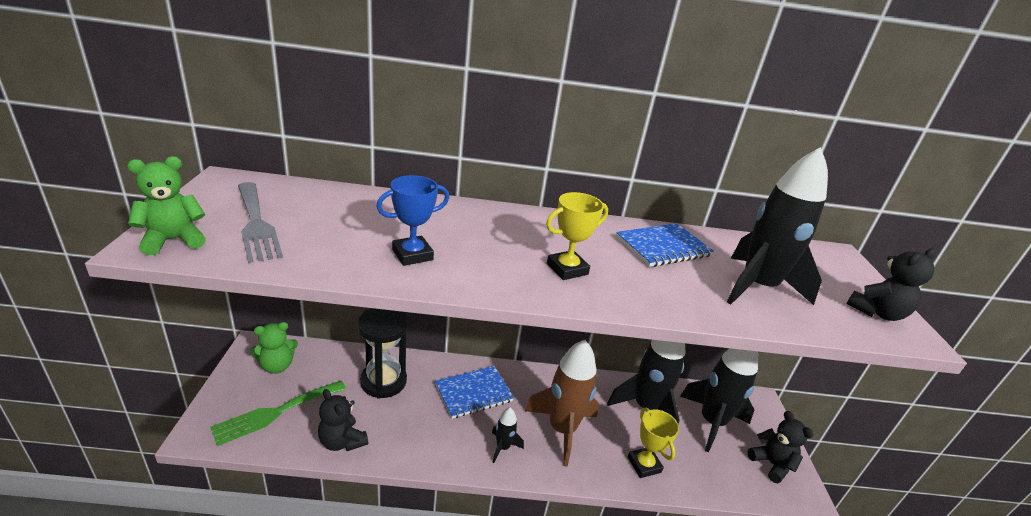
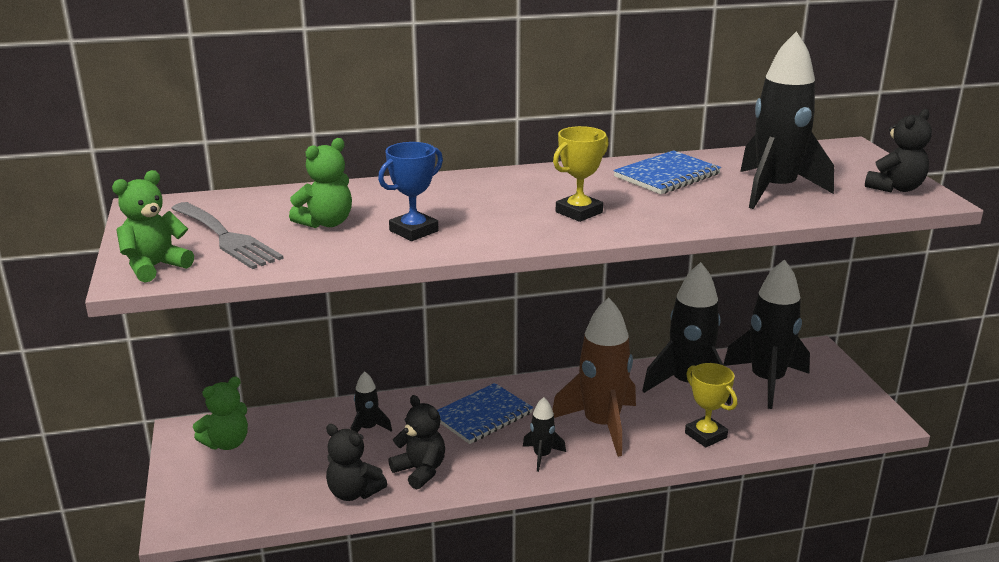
camera: 10 degrees left, 5 degrees down
green fork [210,381,346,446] -> none
black hourglass [358,308,408,399] -> black rocket [350,371,392,433]
black teddy bear [747,411,813,483] -> black teddy bear moved to [388,395,445,489]
none -> green teddy bear [289,138,352,228]

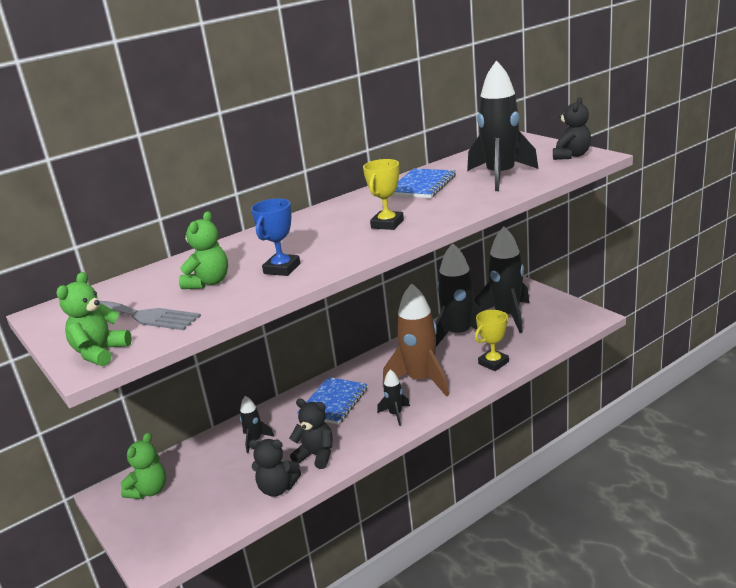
camera: 20 degrees left, 0 degrees up
yellow trophy [685,363,737,447] -> yellow trophy turned 75 degrees counterclockwise [475,310,509,371]

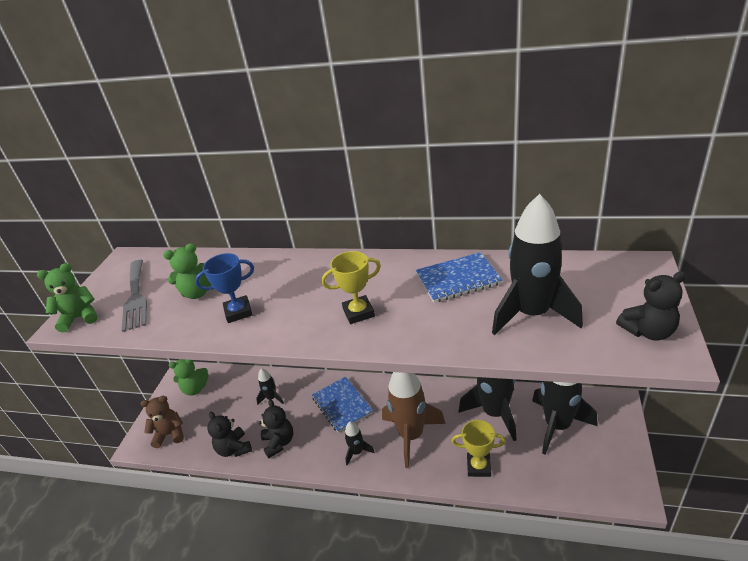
camera: 50 degrees right, 10 degrees up
blue notebook [297,377,368,425] -> blue notebook turned 75 degrees clockwise [312,377,373,433]
none -> brown teddy bear [141,396,184,448]

